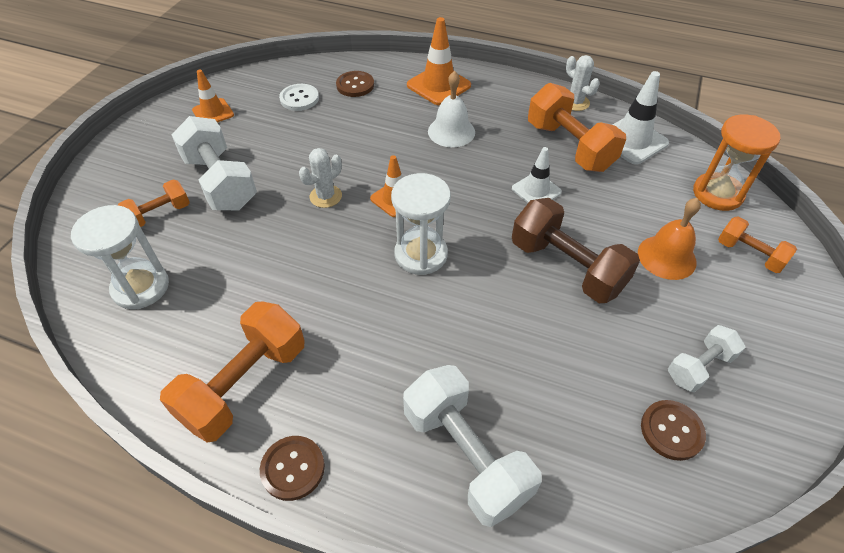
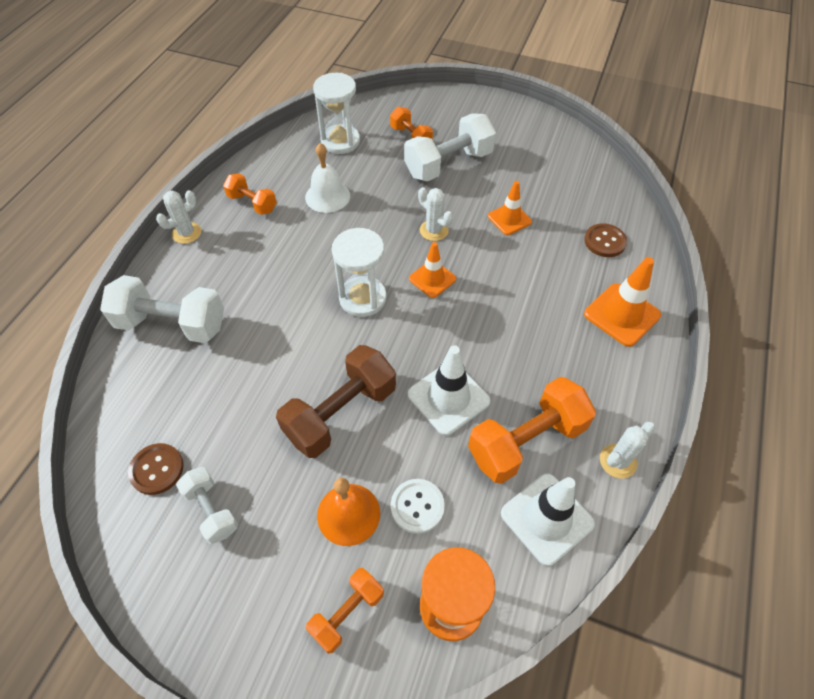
camera: 90 degrees right, 5 degrees up
orange dumbbell [160,302,305,443] -> orange dumbbell [223,173,277,215], size x0.57
orange traffic cone [192,70,234,123] -> orange traffic cone moved to [488,181,532,235]
brown button [260,436,325,501] -> white cactus [156,190,201,244]
white button [279,84,319,111] -> white button moved to [391,479,445,534]
white dumbbell [403,365,542,527] -> white dumbbell turned 45 degrees clockwise [100,275,224,343]
white bell [428,71,475,147] -> white bell moved to [305,143,350,213]
white traffic cone [512,147,562,203] -> white traffic cone [408,345,491,436], size x1.54

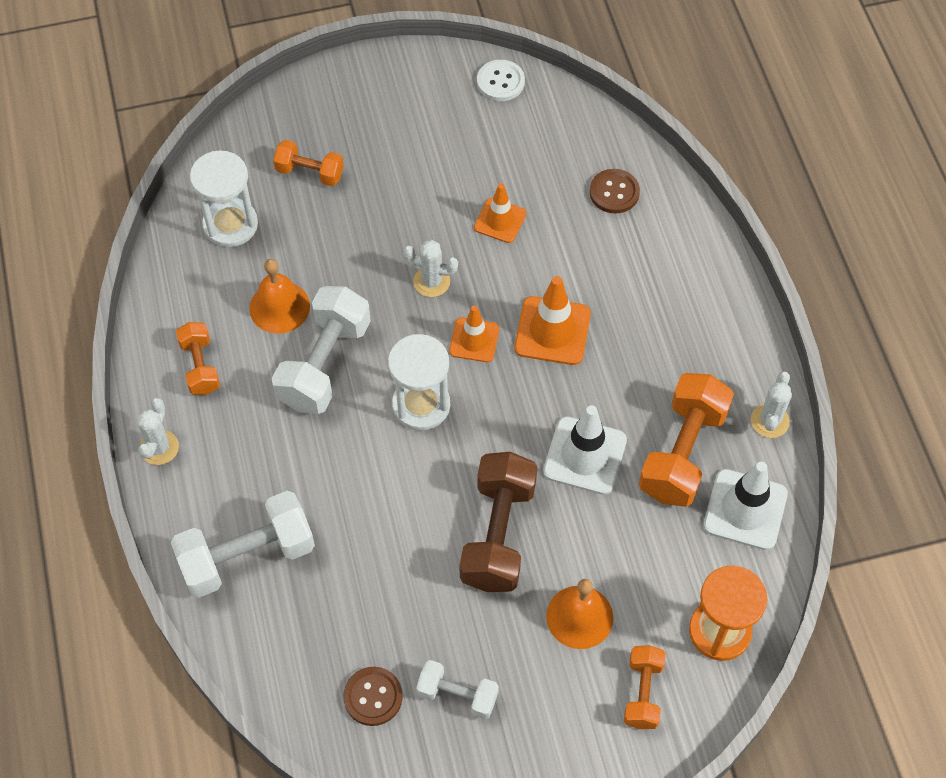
camera: 35 degrees left, 5 degrees up
orange dumbbell [223,173,277,215] -> orange dumbbell turned 75 degrees clockwise [176,322,220,395]
white bell [305,143,350,213] -> orange bell [249,259,310,334]
white button [391,479,445,534] -> white button moved to [477,60,525,101]
white dumbbell [404,113,496,181] -> white dumbbell moved to [272,286,371,414]
orange traffic cone [584,257,661,347] -> orange traffic cone moved to [515,276,591,365]

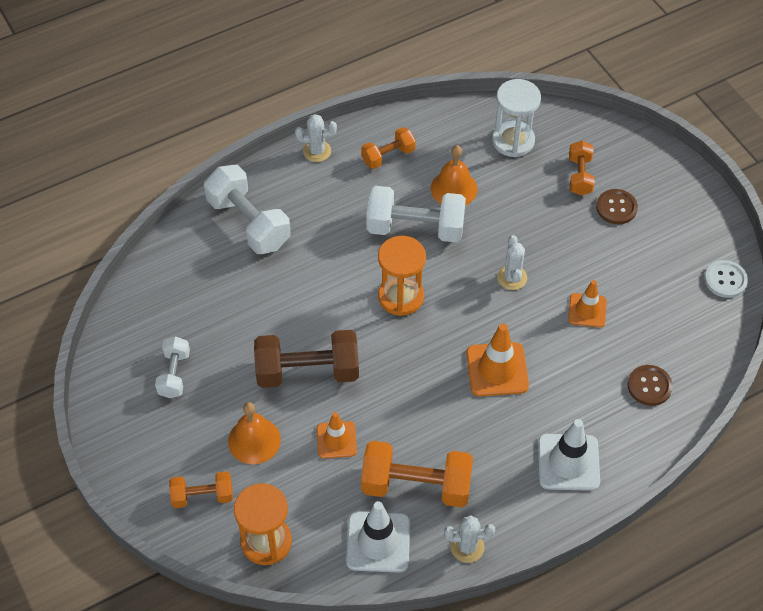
camera: 75 degrees right, 5 degrees down
brown button [343,667,403,726] -> brown button moved to [596,189,638,224]
white hourglass [388,334,450,431] -> orange hourglass [378,236,426,316]
orange traffic cone [449,305,499,362] -> orange traffic cone moved to [317,412,357,459]
white traffic cone [543,405,627,495] -> white traffic cone moved to [538,419,600,491]

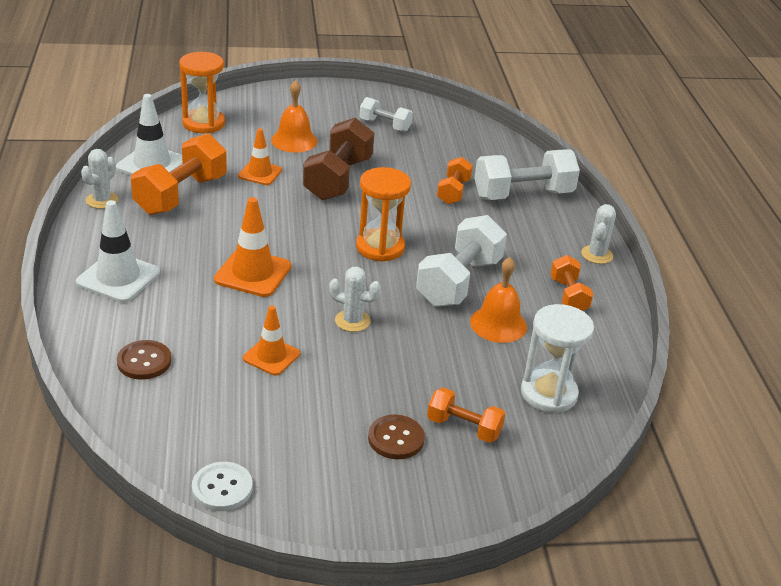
camera: 110 degrees right, 20 degrees down
orange dumbbell [169,471,233,508] -> orange dumbbell moved to [437,157,473,204]

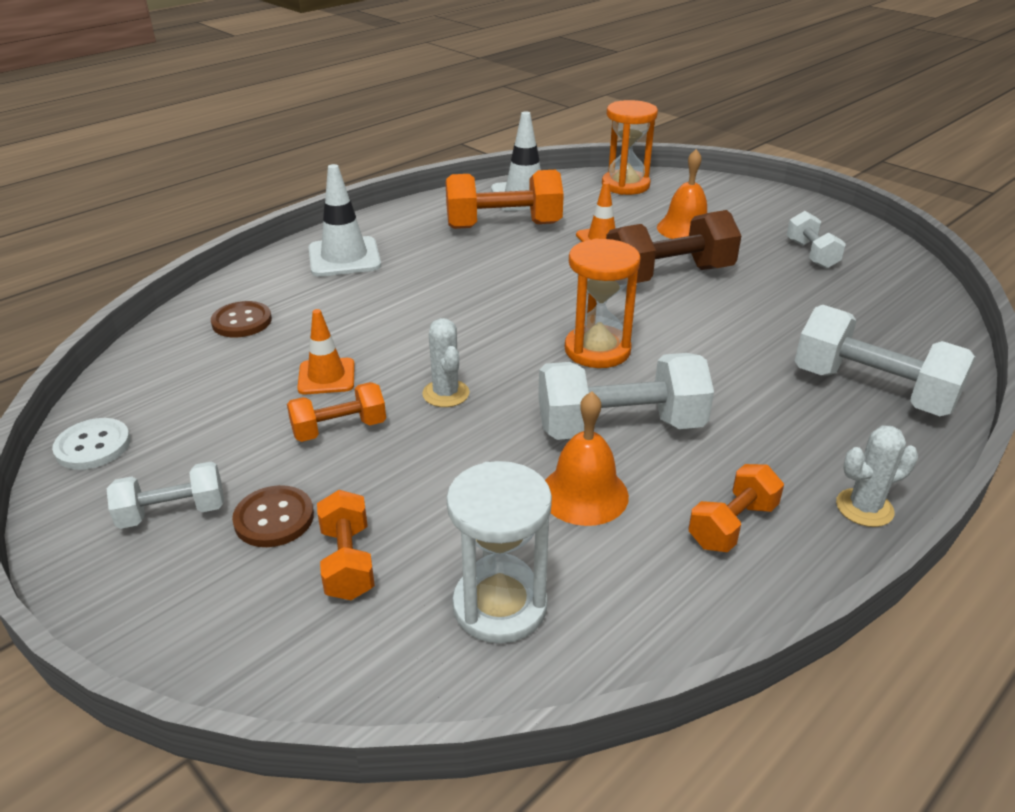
camera: 55 degrees right, 0 degrees up
white cactus [81,149,118,209] -> none
orange traffic cone [214,197,291,297] -> none
orange dumbbell [437,157,473,204] -> orange dumbbell moved to [287,382,386,442]
none -> white dumbbell [106,461,224,529]

